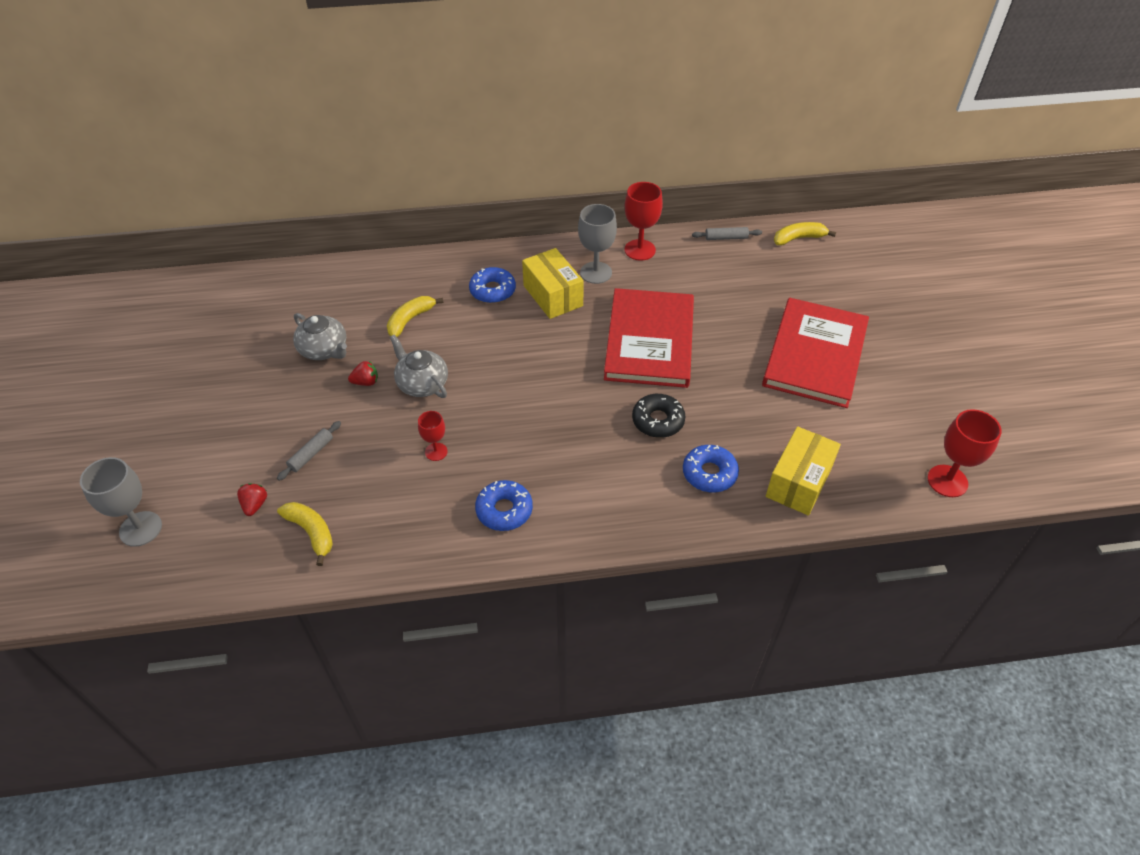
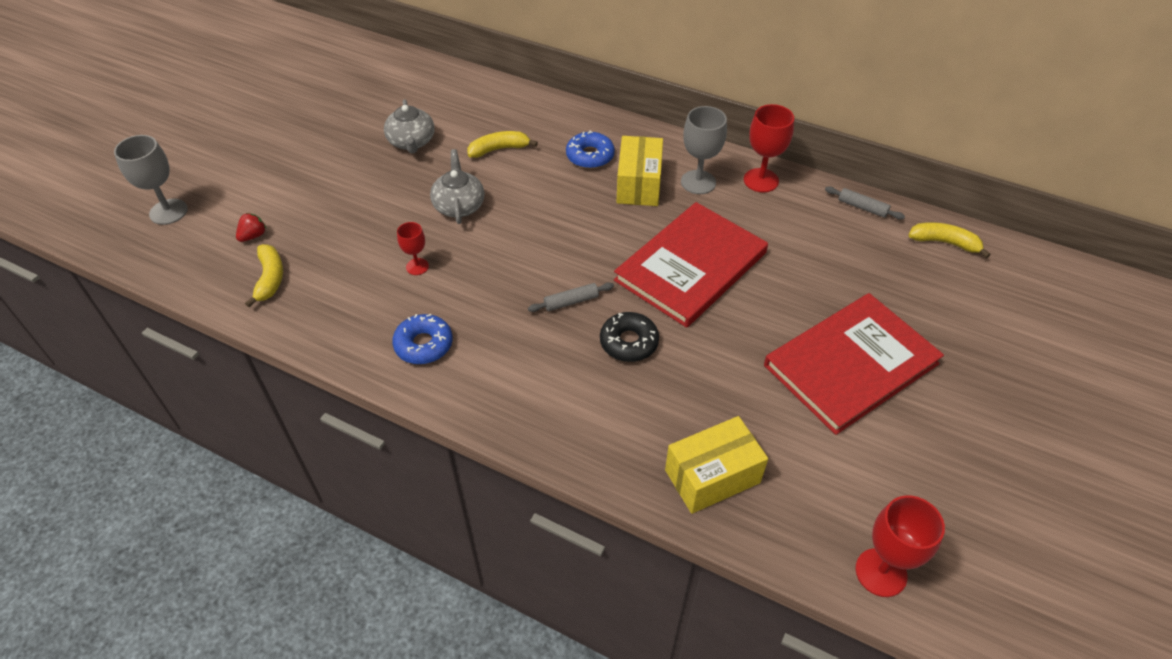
camera: 35 degrees right, 0 degrees up
grey rolling pin [277,421,341,481] -> grey rolling pin moved to [528,282,614,312]
red strawberry [348,361,378,386] -> none
blue donut [683,445,739,493] -> none

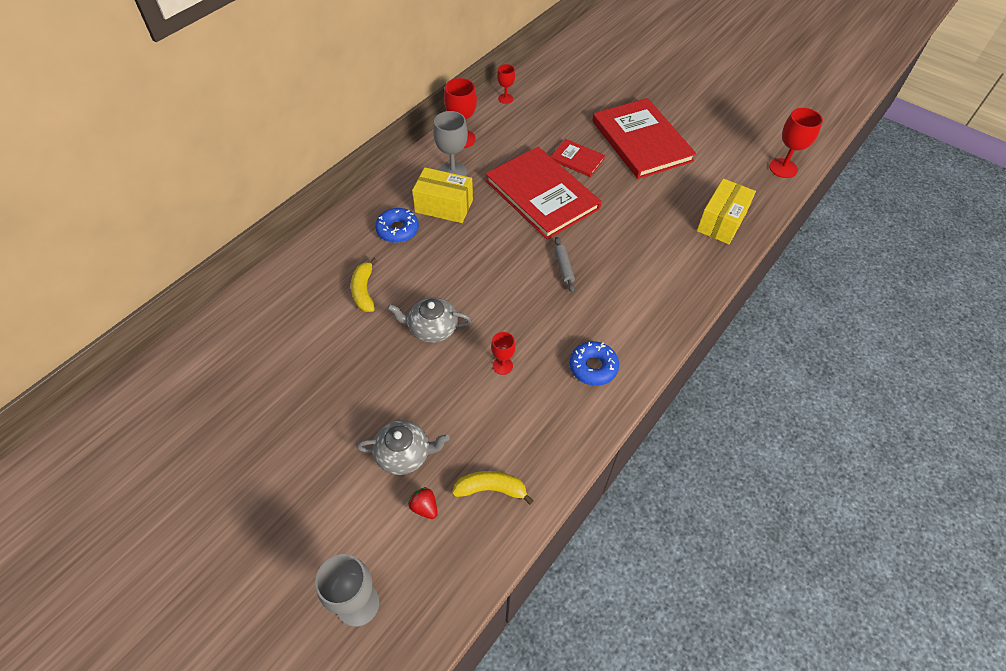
camera: 80 degrees left, 5 degrees up
grey teapot [384,100,434,153] -> grey teapot moved to [356,420,450,475]
black donut [600,312,659,362] -> none
yellow box [665,416,768,514] -> yellow box turned 45 degrees clockwise [697,178,756,244]
grey rolling pin [825,186,905,220] -> red goblet [497,64,515,104]
yellow banana [909,222,990,258] -> none
none -> red book [550,139,605,177]

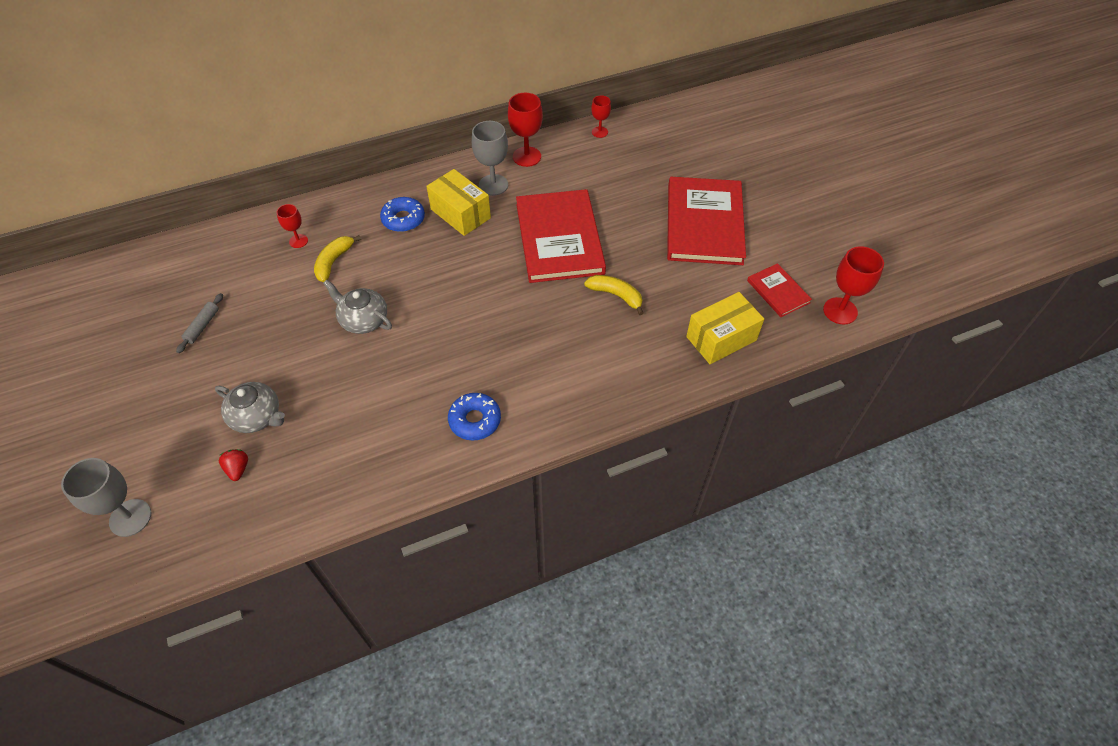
camera: 30 degrees right, 0 degrees up
yellow banana [452,471,534,505] -> yellow banana moved to [584,275,644,315]
red goblet [491,332,516,375] -> red goblet moved to [277,204,308,248]
red book [550,139,605,177] -> red book moved to [747,263,812,317]
grey rolling pin [554,237,575,293] -> grey rolling pin moved to [176,293,223,353]

